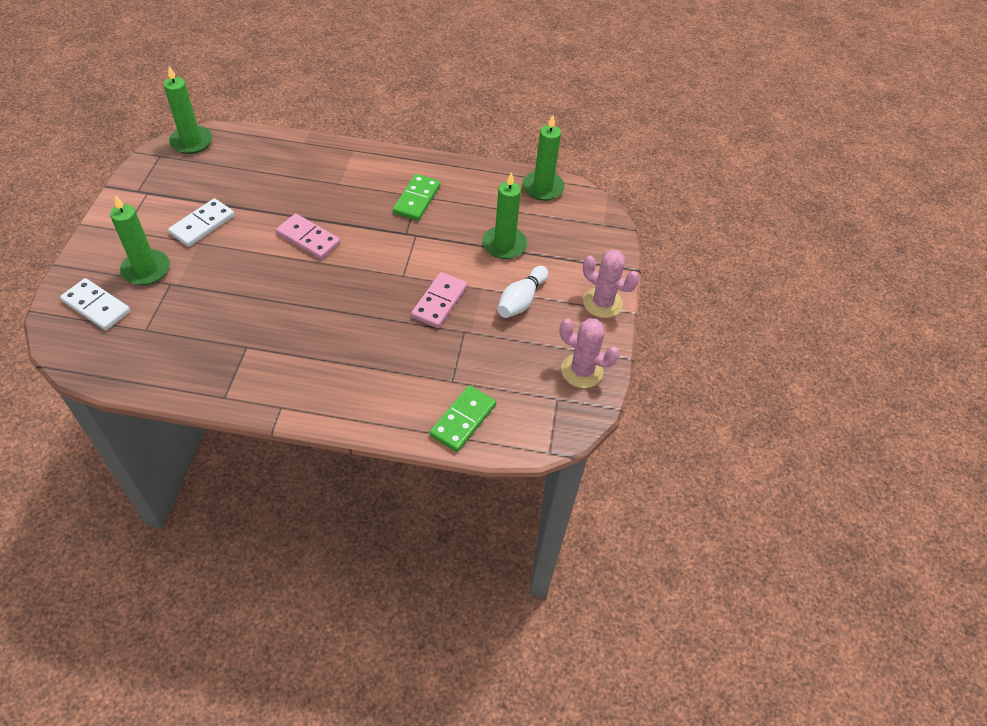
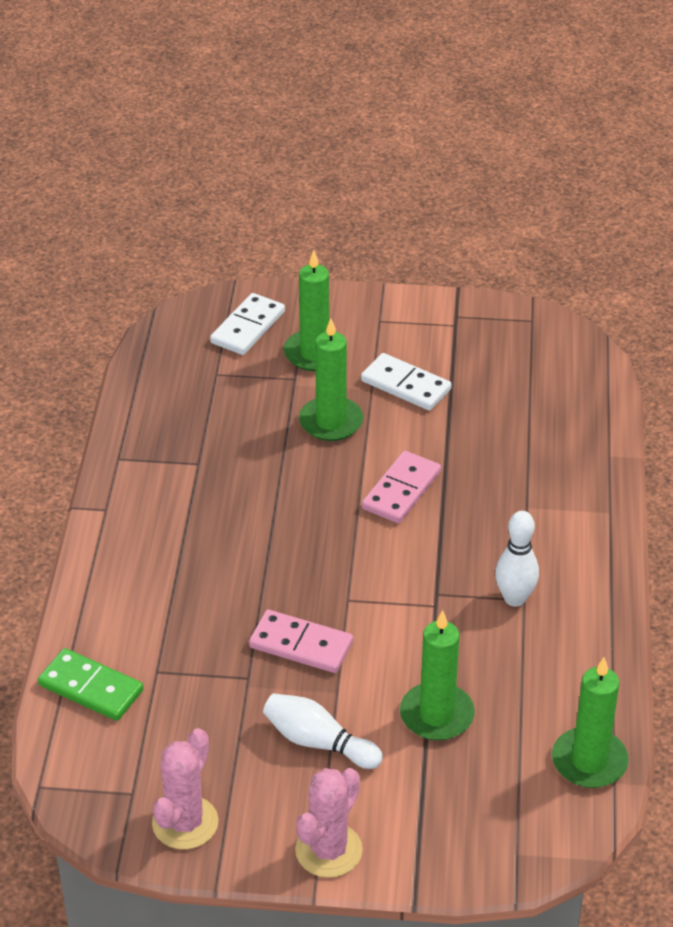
camera: 90 degrees right, 10 degrees down
green candle [164,66,212,154] -> green candle moved to [299,318,364,441]
green domino [393,174,441,221] -> white bowling pin [495,511,539,607]

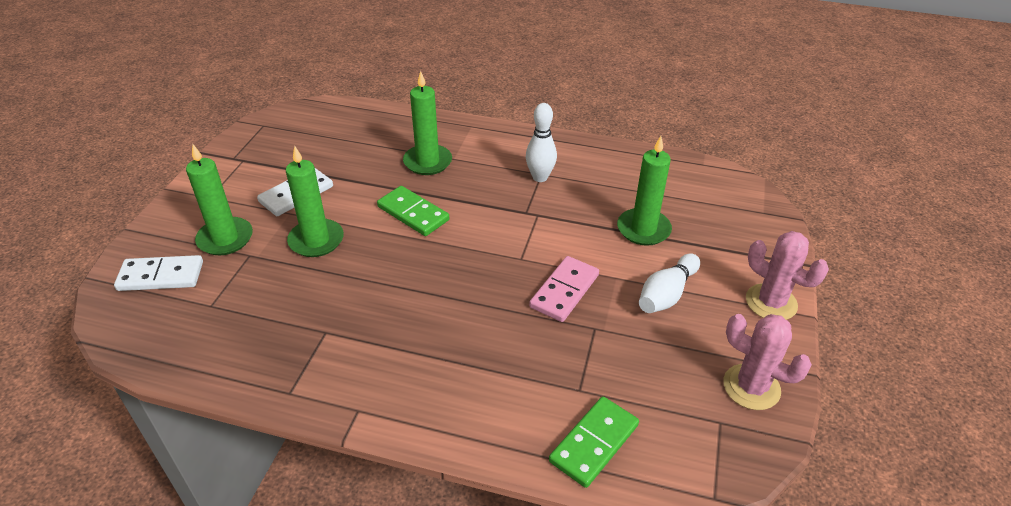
camera: 80 degrees left, 0 degrees up
white domino [210,293,285,355] -> white domino turned 45 degrees counterclockwise [114,255,203,291]
pink domino [362,451,441,523] -> green domino [377,186,449,236]
green candle [552,657,629,788] -> green candle moved to [403,71,452,175]

